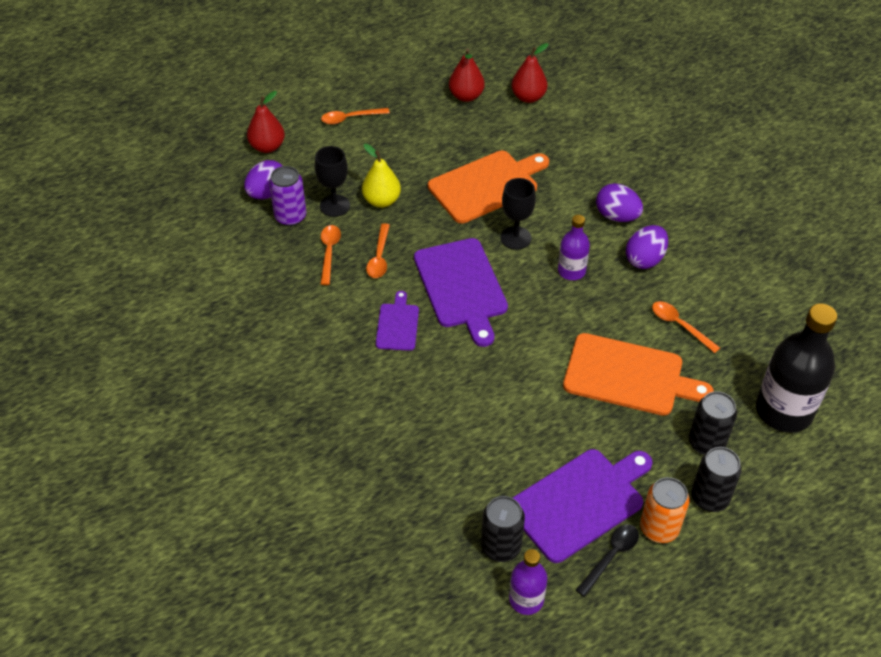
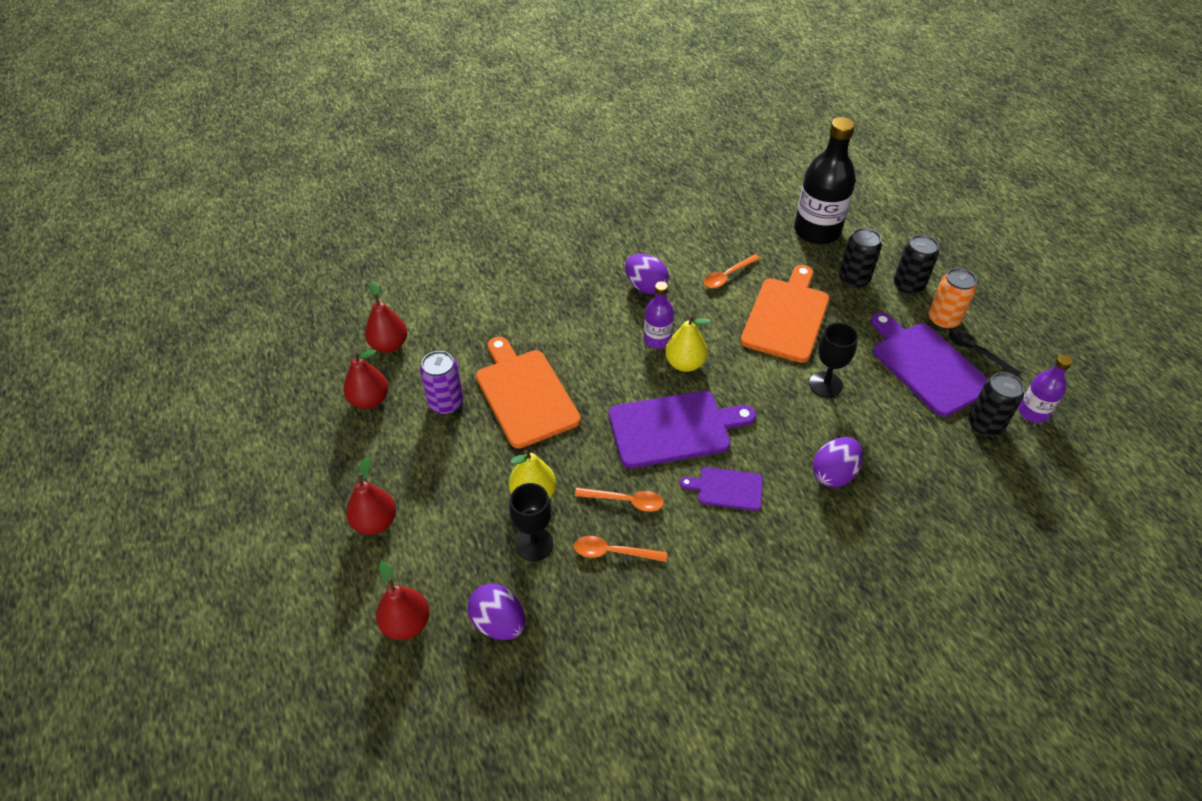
camera: 85 degrees left, 0 degrees up
purple can [269,166,306,226] -> purple can moved to [420,351,464,415]
orange spoon [321,108,390,124] -> red pear [346,457,396,535]
black goblet [500,178,536,250] -> black goblet moved to [809,323,858,398]
purple egg [596,183,643,222] -> purple egg moved to [813,437,863,487]
none -> yellow pear [665,315,711,372]

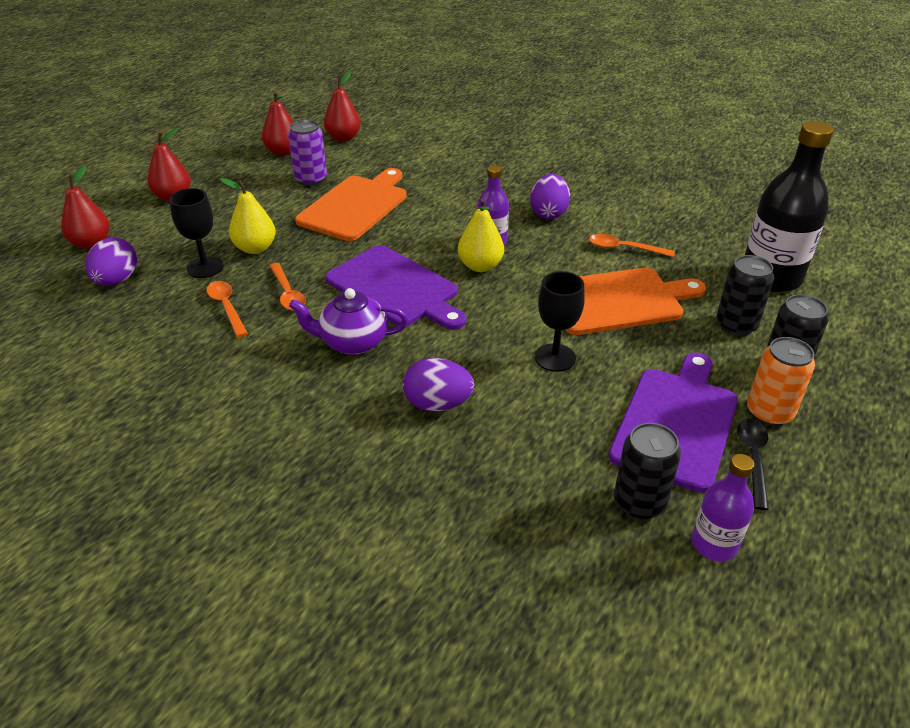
camera: 55 degrees right, 10 degrees down
purple cutting board [680,467,763,511] -> purple teapot [289,288,409,355]

